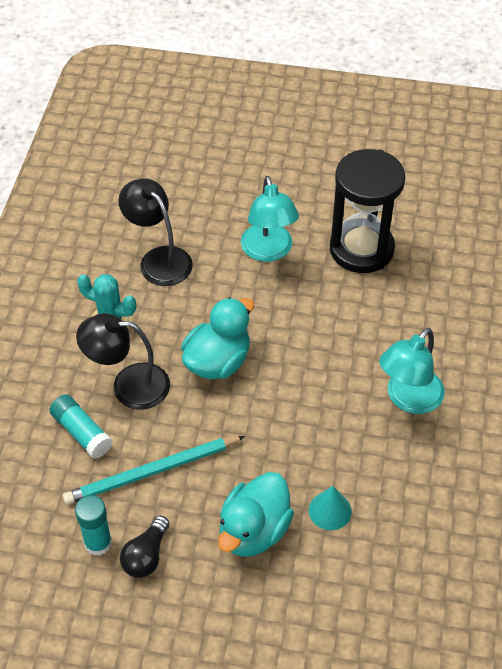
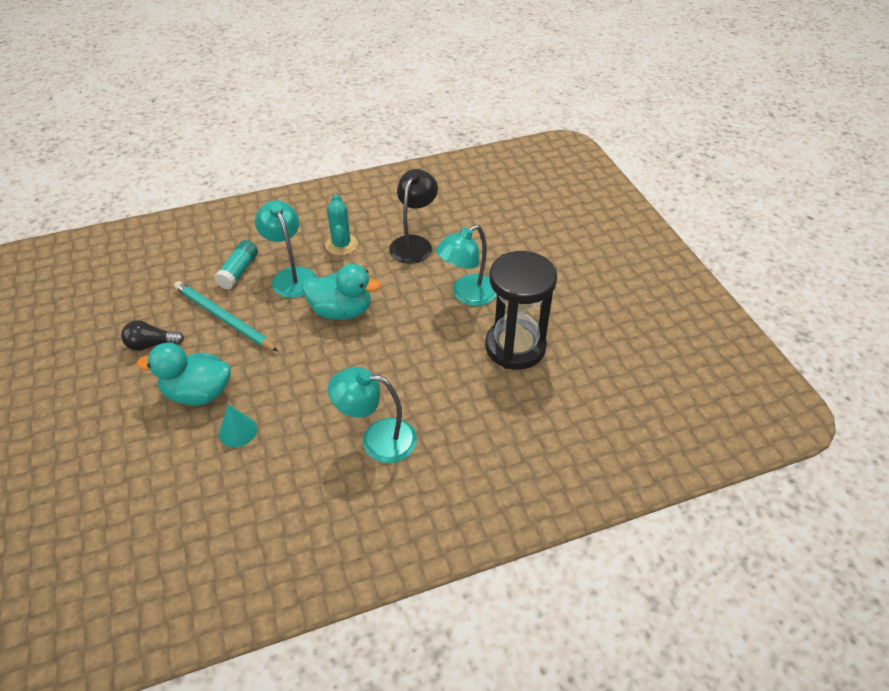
camera: 60 degrees right, 5 degrees down
turquoise glue stick [75,495,112,556] -> none
black lamp [76,313,170,410] -> turquoise lamp [255,200,317,298]

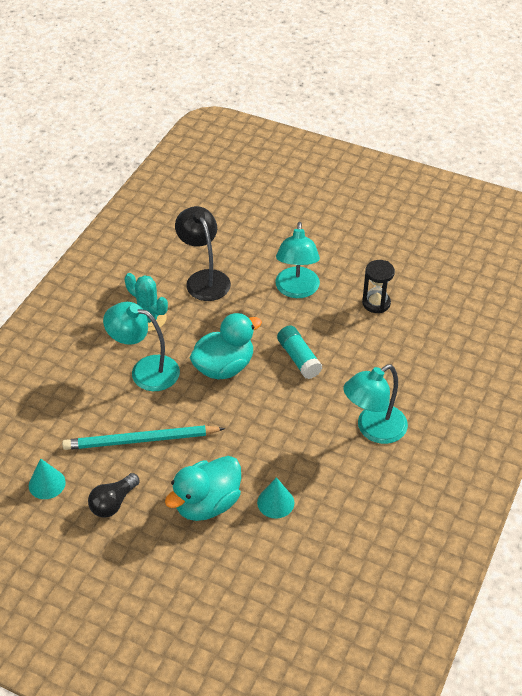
camera: 45 degrees left, 0 degrees up
turquoise glue stick [214,240,258,289] -> turquoise glue stick moved to [277,326,322,379]
black hourglass [485,251,557,370] -> black hourglass [362,260,395,313], size x0.50
none -> turquoise cone [29,458,66,499]

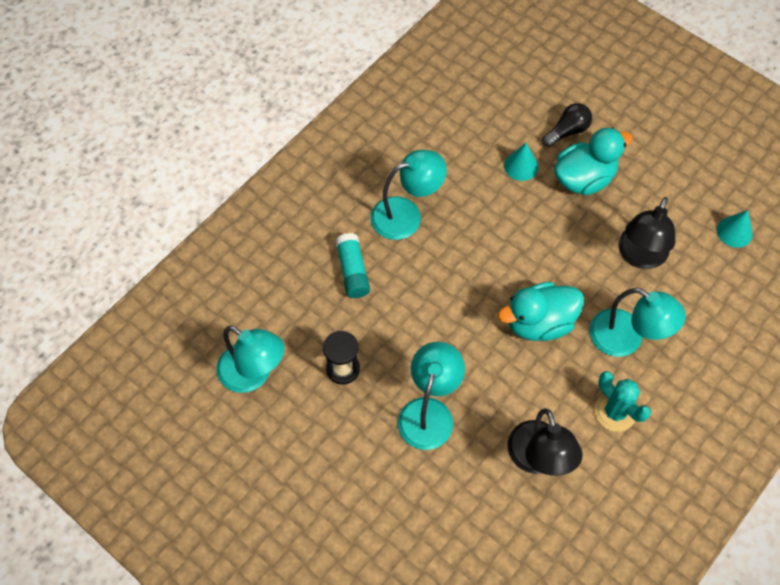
camera: 165 degrees left, 15 degrees up
turquoise pencil [62,425,225,450] -> black lamp [619,197,675,269]
black light bulb [88,473,140,518] -> black light bulb moved to [542,103,592,147]
turquoise glue stick [277,326,322,379] -> turquoise glue stick moved to [336,233,370,298]
none -> turquoise lamp [217,325,284,393]

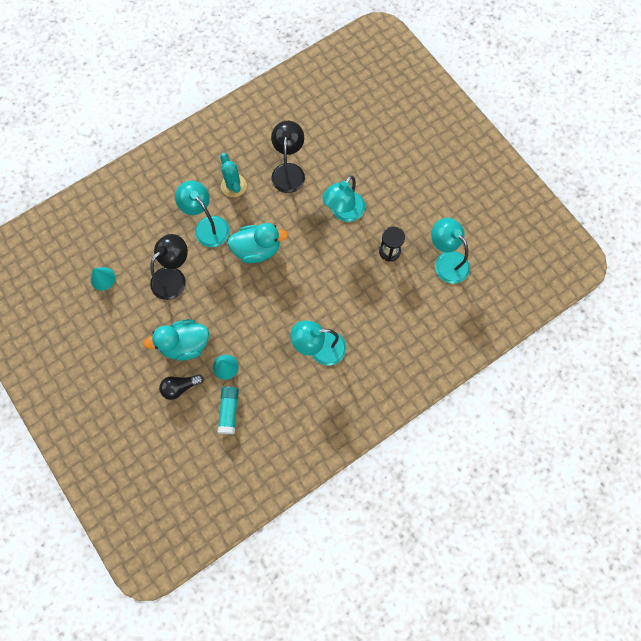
camera: 165 degrees left, 10 degrees up
turquoise glue stick [336,233,370,298] -> turquoise glue stick moved to [217,387,239,434]

